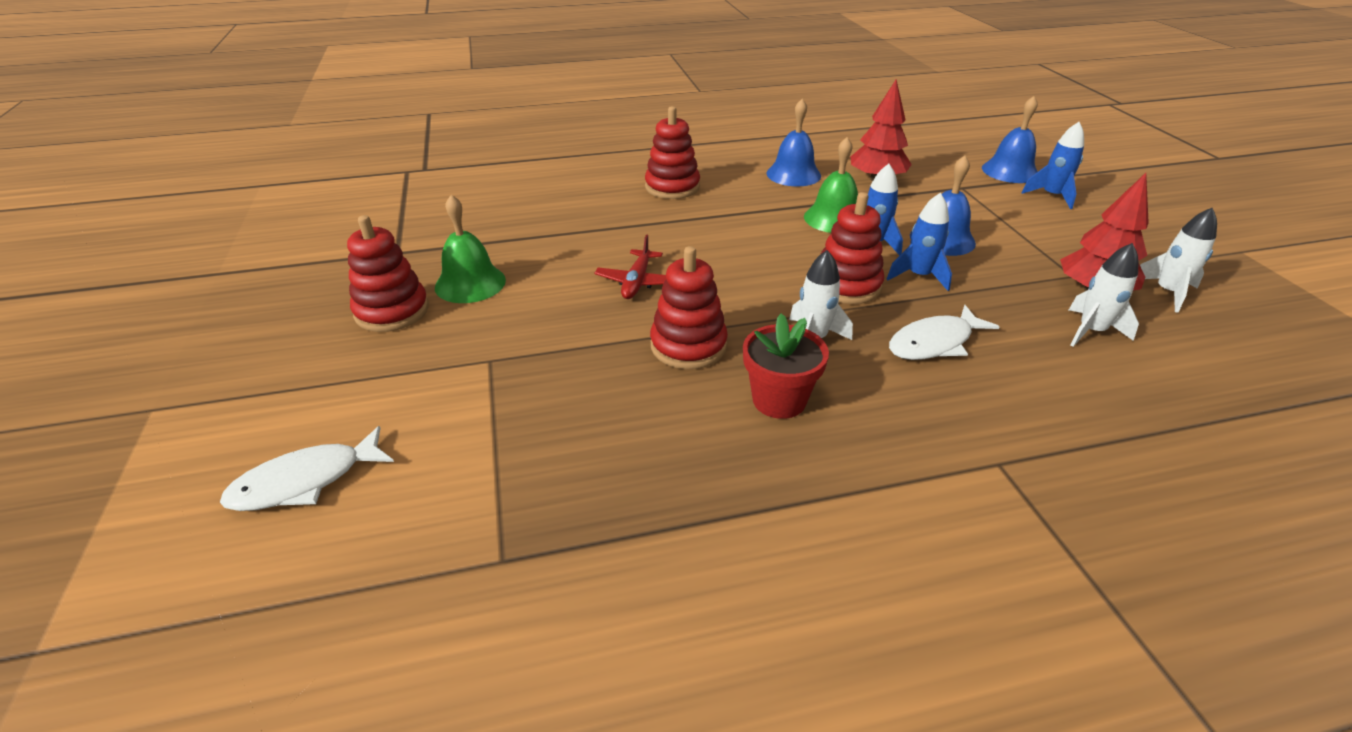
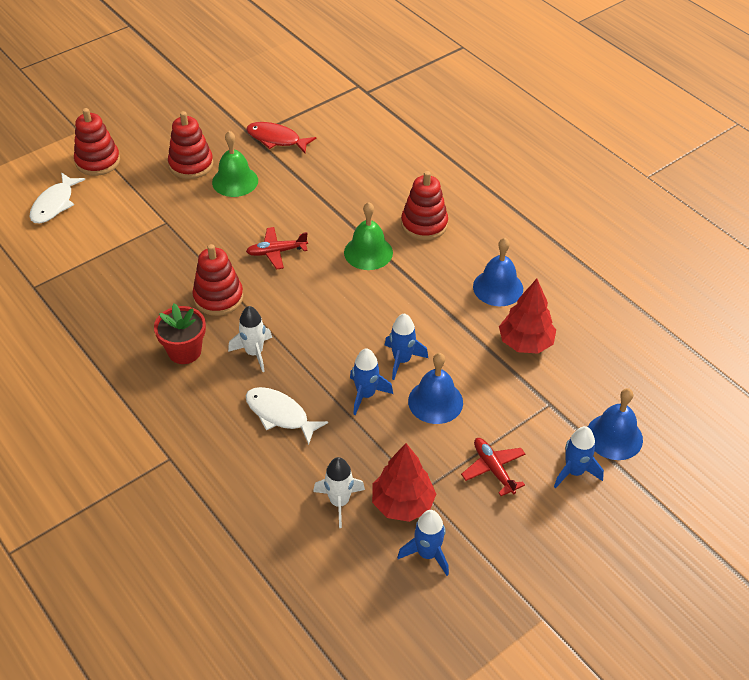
camera: 65 degrees right, 10 degrees up
white fish [220,426,394,511] -> white fish turned 105 degrees counterclockwise [30,172,85,223]
green bell [804,137,858,233] -> green bell moved to [344,202,393,270]
red stacking toy [821,192,884,304] -> red stacking toy moved to [74,108,120,176]
white rocket [1140,208,1217,313] -> blue rocket [397,510,449,576]
none -> red fish [246,122,316,153]
none -> red plane [461,438,526,496]

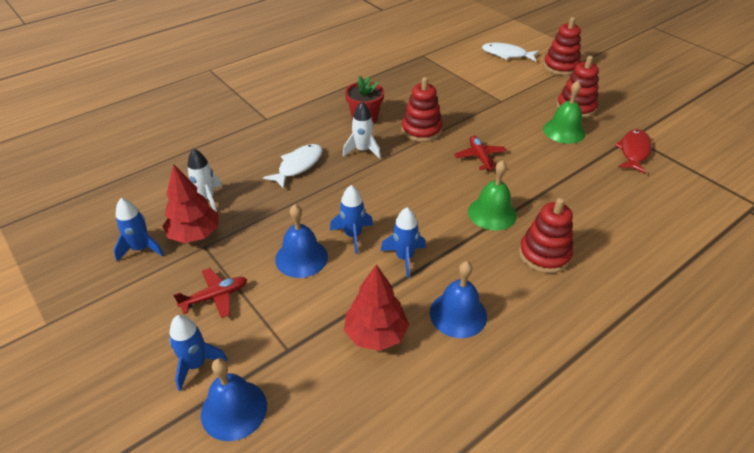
camera: 90 degrees right, 5 degrees down
blue rocket [350,348,393,415] -> blue rocket moved to [381,207,426,278]

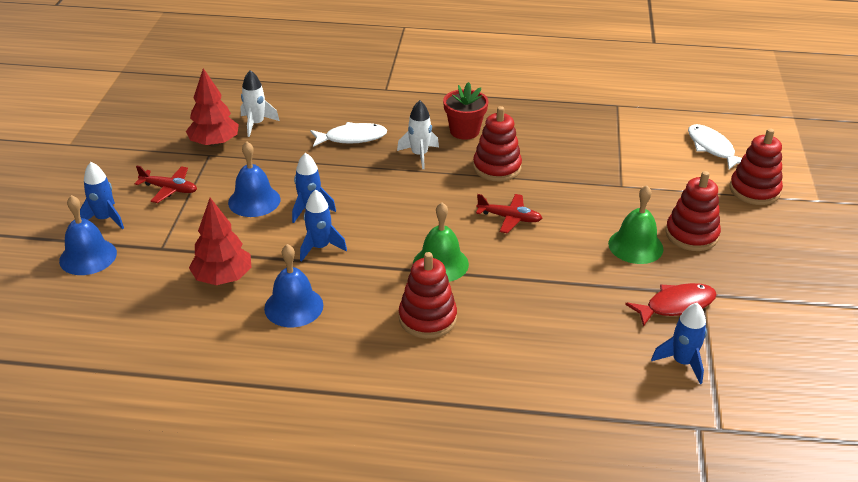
camera: 45 degrees right, 5 degrees down
blue rocket [114,198,164,261] -> blue rocket moved to [651,303,707,384]
red plane [454,135,507,171] -> red plane turned 75 degrees clockwise [476,194,542,234]

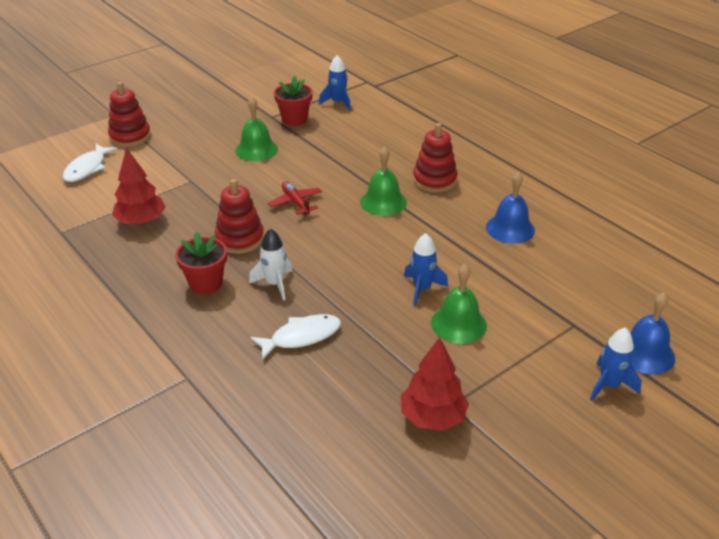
camera: 135 degrees left, 0 degrees up
red plane [134,166,197,203] -> none
red tree [189,198,252,285] -> red tree moved to [112,148,166,225]
blue bell [228,141,280,217] -> green bell [431,264,487,344]
white rocket [240,70,280,137] -> none
blue rocket [300,190,347,262] -> none
white fish [310,122,387,147] -> white fish turned 120 degrees clockwise [250,314,341,360]
red fish [625,283,717,327] -> red flower pot [274,76,313,126]
red stacking toy [665,171,721,251] -> none

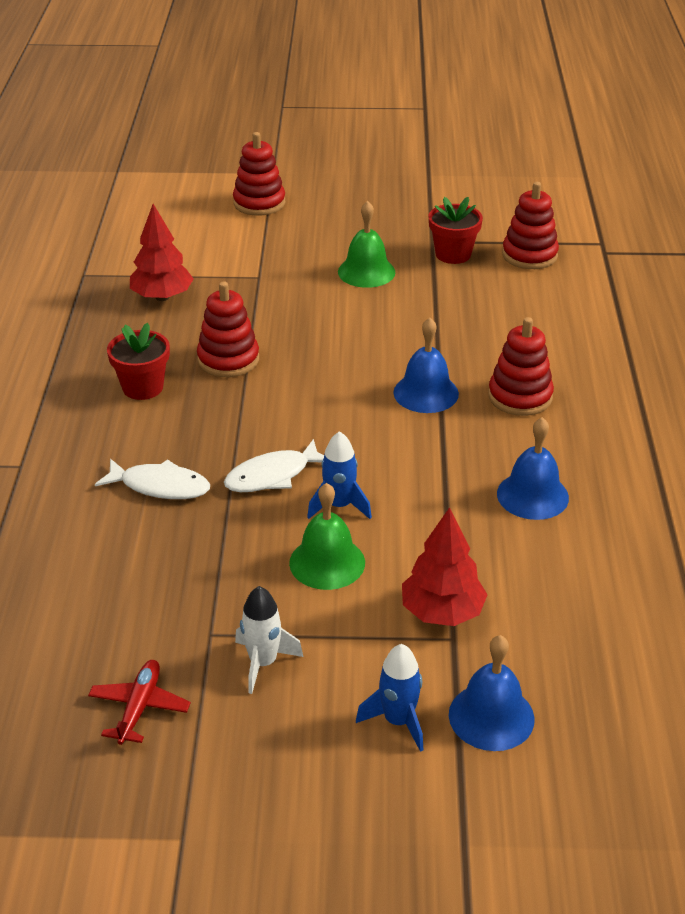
camera: 40 degrees right, 0 degrees up
white fish [63,144,118,182] -> white fish moved to [224,439,324,492]
white rocket [249,228,292,300] -> white rocket moved to [235,586,303,694]
red plane [268,181,322,215] -> red plane moved to [88,660,191,745]
blue rocket [319,55,351,110] -> red stacking toy [502,182,559,269]
green bell [360,147,407,216] -> blue bell [393,318,459,413]
red tree [401,337,469,431] -> red tree moved to [402,507,488,626]

